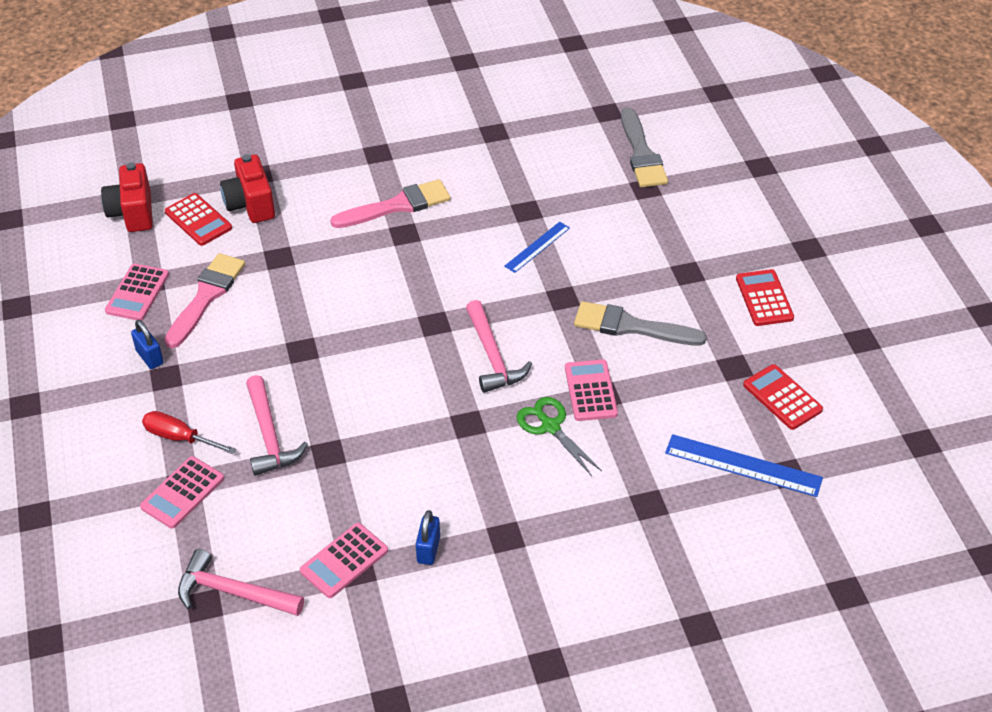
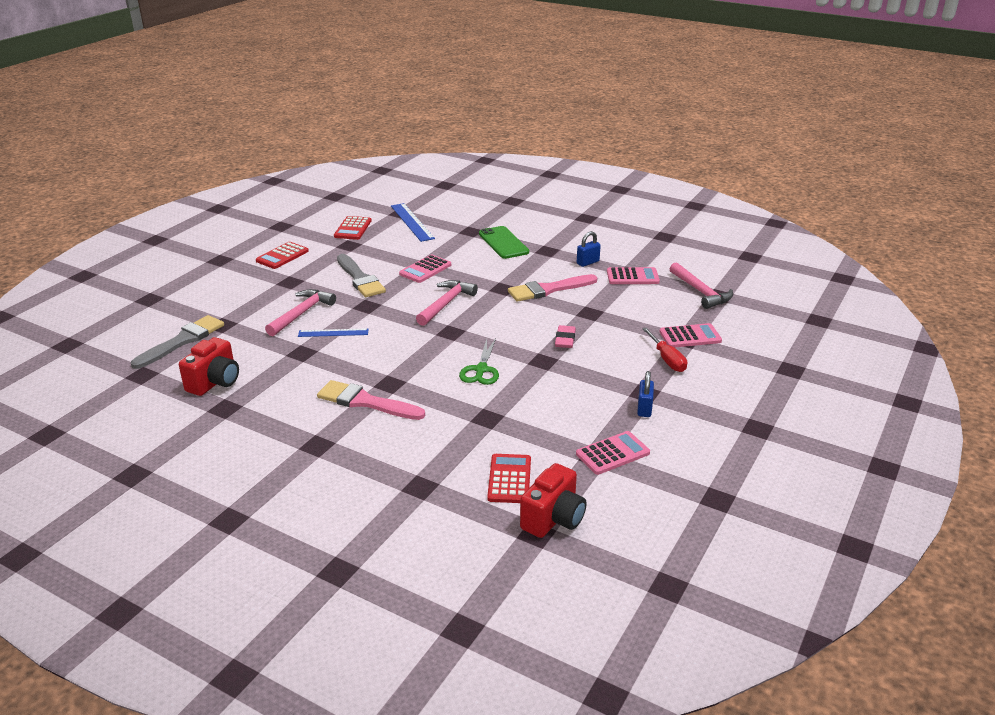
camera: 135 degrees left, 15 degrees down
pink brush [164,253,245,348] -> pink brush moved to [508,274,598,302]
red camera [220,154,275,223] -> red camera moved to [179,337,239,396]
pink hammer [246,375,308,476] -> pink hammer moved to [265,289,336,336]
green scissors [516,397,602,476] -> green scissors moved to [459,338,499,385]
none -> green phone [479,226,529,259]
none -> pink eraser [555,325,576,348]

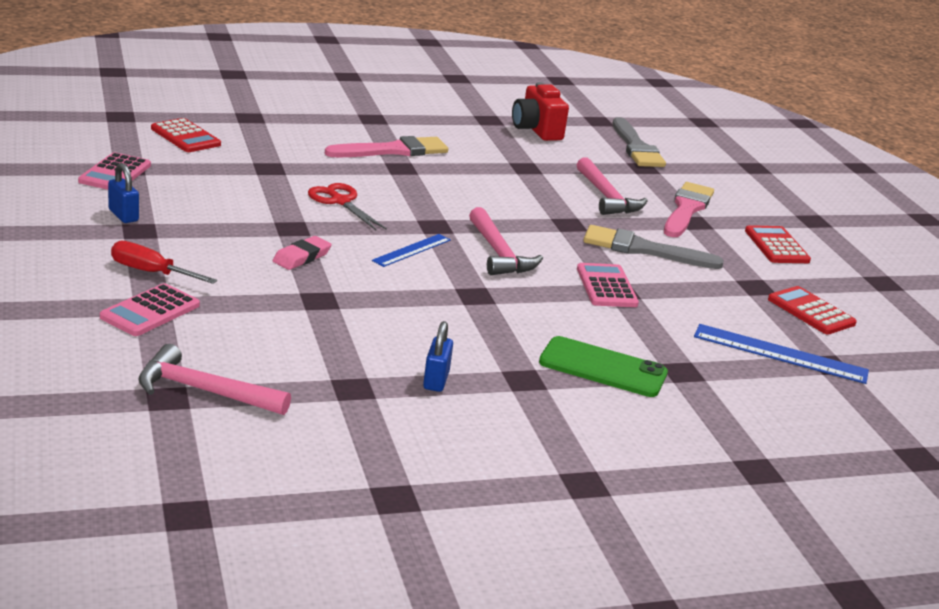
camera: 130 degrees right, 5 degrees down
blue ruler [298,328,369,337] -> blue ruler moved to [372,234,451,267]
green scissors [459,338,499,385] -> red scissors [308,183,387,230]
pink brush [508,274,598,302] -> pink brush moved to [664,182,714,237]
red camera [520,463,587,538] -> none
pink eraser [555,325,576,348] -> pink eraser turned 75 degrees clockwise [273,236,332,270]
pink calculator [607,267,660,284] -> none

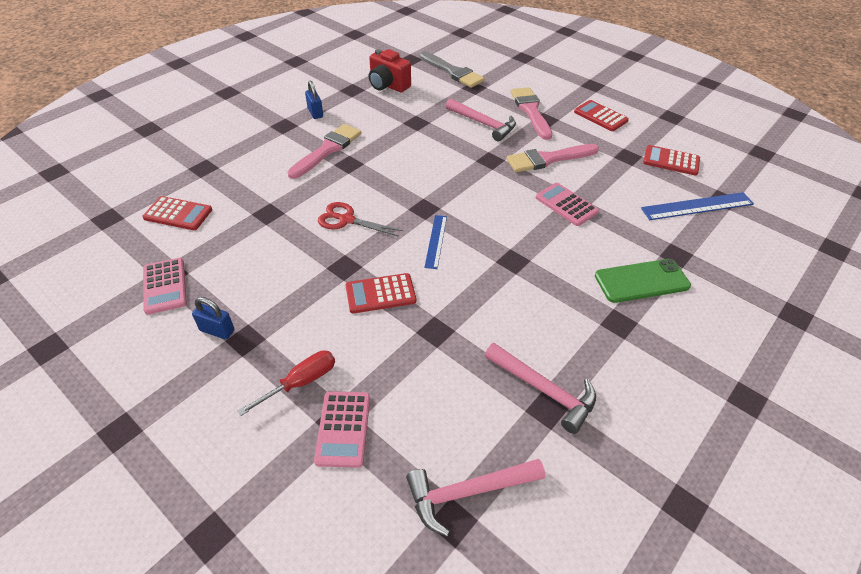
camera: 30 degrees left, 20 degrees up
red screwdriver [111,241,217,284] -> red screwdriver turned 150 degrees clockwise [238,350,335,416]
pink eraser [273,236,332,270] -> red calculator [345,273,416,313]
blue padlock [423,321,453,392] -> blue padlock moved to [305,80,323,119]
pink hammer [469,207,543,275] -> pink hammer moved to [484,343,596,434]
grey brush [584,225,724,269] -> pink brush [506,144,599,172]

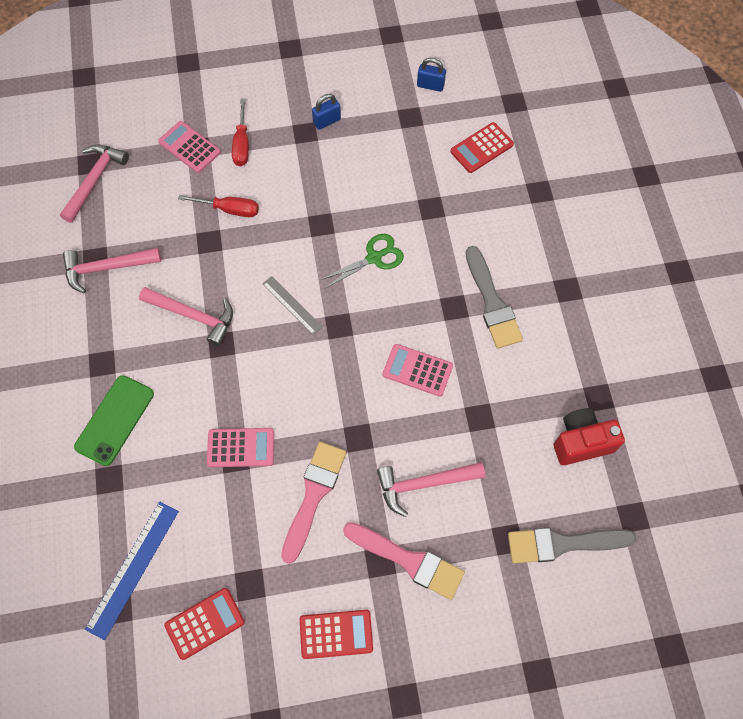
camera: 130 degrees right, 20 degrees up
pink calculator [143,258,187,315] -> pink calculator moved to [383,344,453,397]
pink brush [287,124,362,179] -> grey brush [466,246,523,349]
blue padlock [305,80,323,119] -> blue padlock moved to [417,58,446,92]
red scissors [318,202,403,237] -> green scissors [320,234,404,288]
red calculator [345,273,416,313] -> none
blue ruler [424,215,447,269] -> grey ruler [262,276,323,335]
none -> pink hammer [139,287,233,346]
none -> red screwdriver [178,195,259,217]

